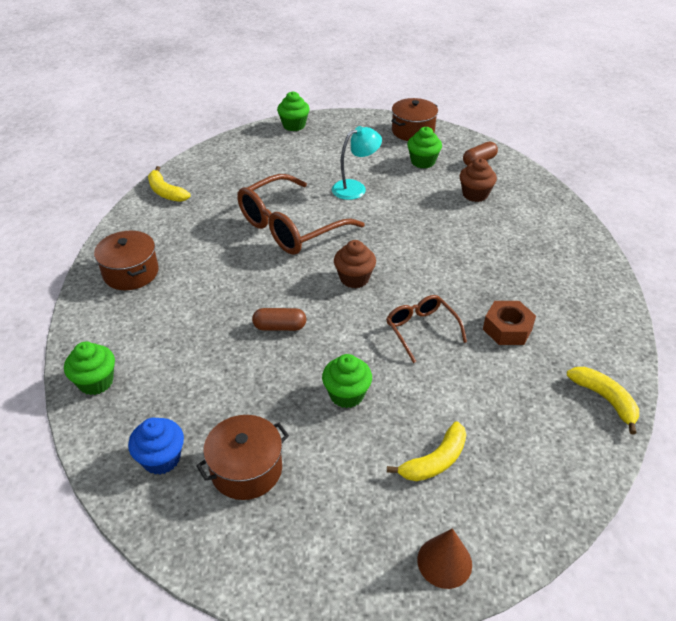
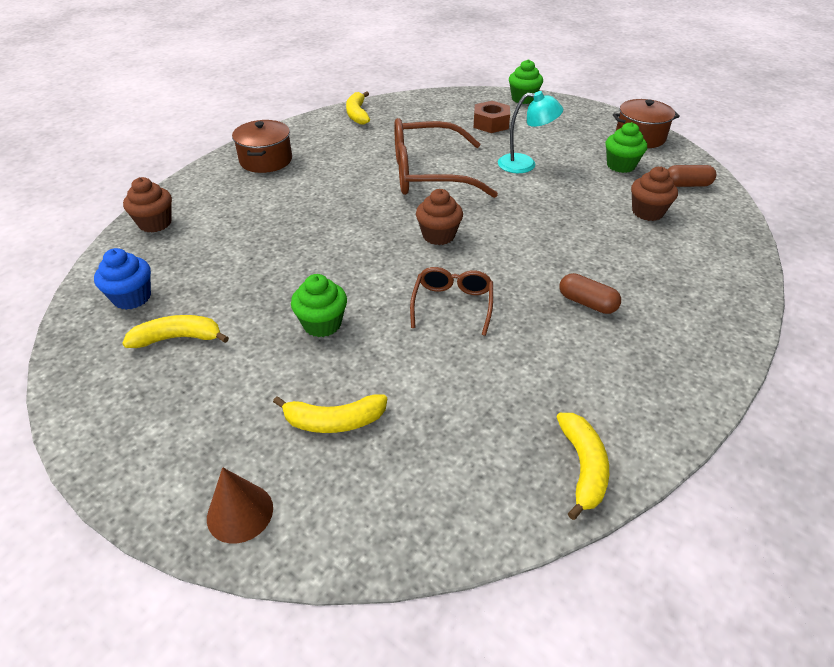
camera: 35 degrees right, 0 degrees up
green cupcake [64,342,115,395] -> brown cupcake [123,177,172,232]
brown pot [196,415,289,500] -> yellow banana [122,315,229,348]
brown capsule [252,308,307,331] -> brown capsule moved to [560,273,621,314]
brown nut [483,301,536,345] -> brown nut moved to [474,101,510,133]

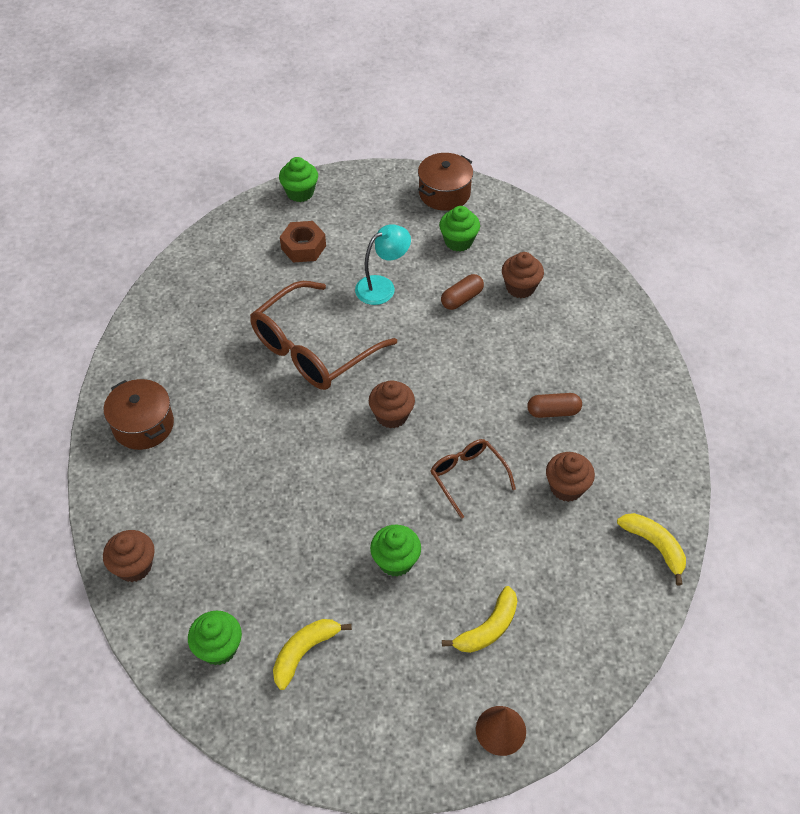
camera: 40 degrees left, 10 degrees up
blue cupcake [94,248,151,310] -> green cupcake [188,610,242,665]
yellow banana [346,91,370,125] -> none
brown capsule [667,165,716,187] -> brown capsule moved to [441,274,484,310]
none -> brown cupcake [546,452,595,502]

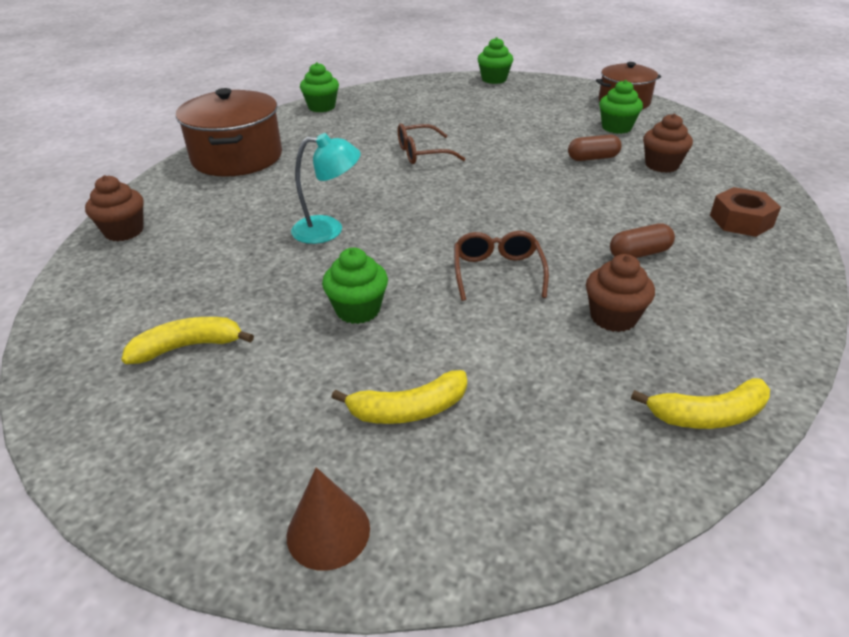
camera: 30 degrees right, 15 degrees down
brown pot [104,379,174,450] -> brown pot [176,88,282,177], size x1.52
green cupcake [188,610,242,665] -> green cupcake moved to [300,62,339,112]
brown glasses [250,281,397,390] -> brown glasses [398,123,465,164], size x0.54
brown nut [280,221,326,263] -> brown nut moved to [710,187,781,237]
turquoise lamp [355,224,411,305] -> turquoise lamp moved to [291,133,361,244]
brown cupcake [369,380,415,428] -> none
brown capsule [527,393,582,418] -> brown capsule turned 45 degrees counterclockwise [610,223,675,258]
yellow banana [617,513,686,586] -> yellow banana turned 90 degrees clockwise [631,378,770,429]

